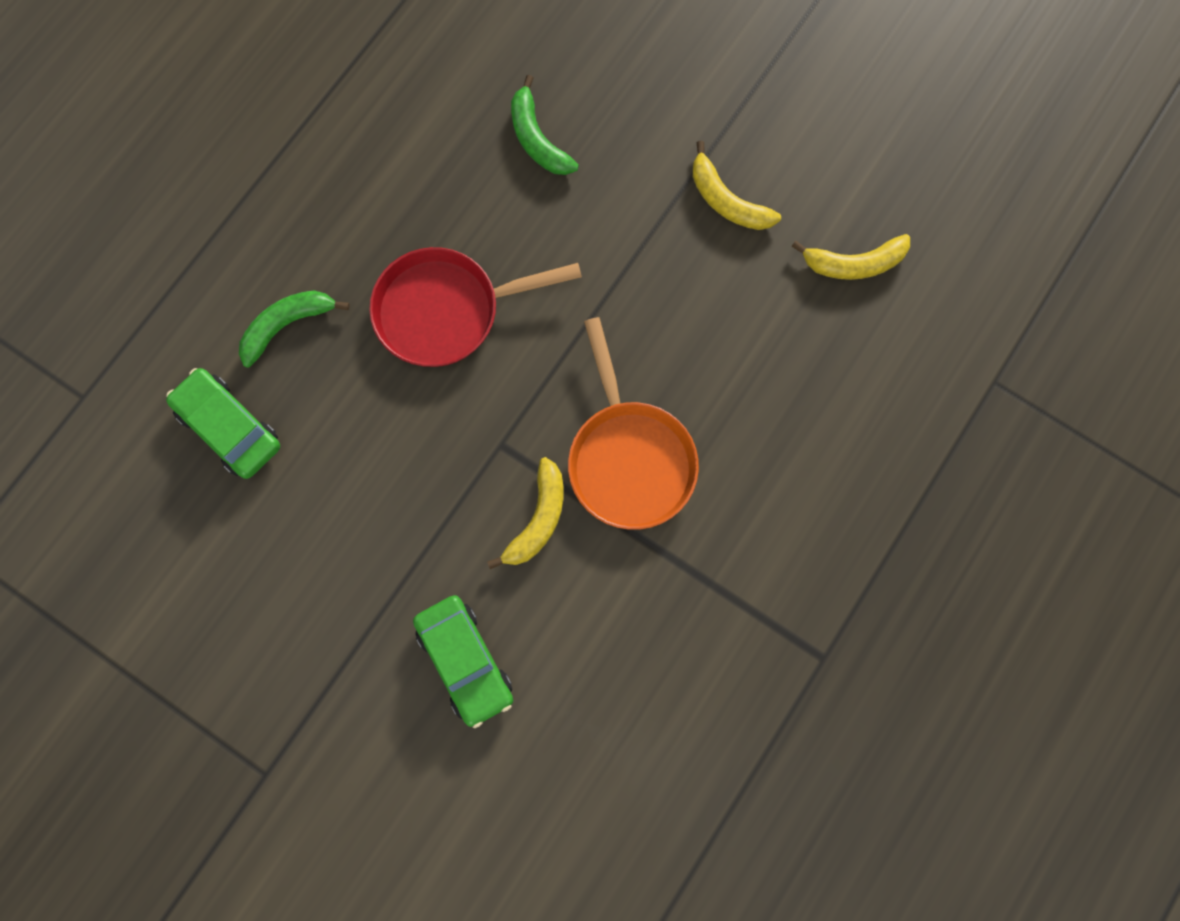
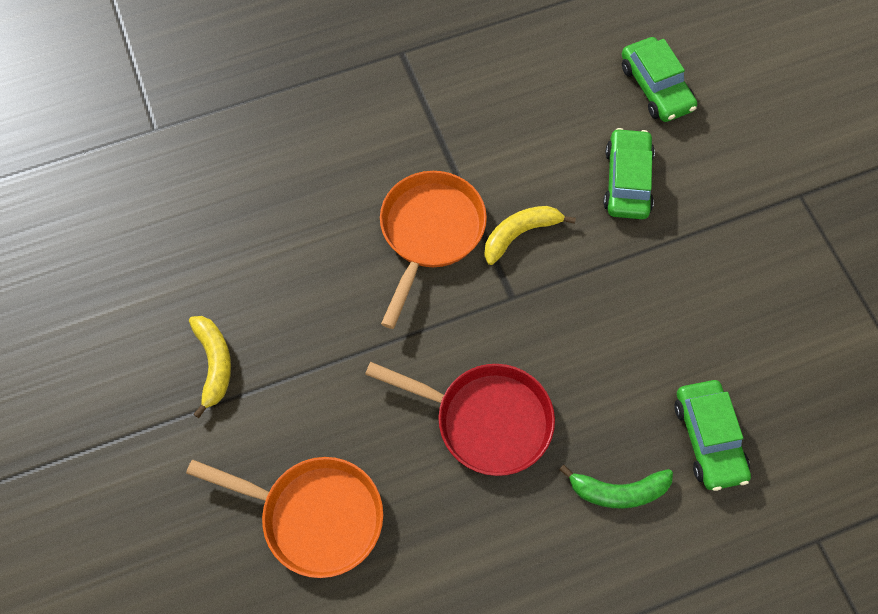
camera: 145 degrees left, 10 degrees down
green banana [511,75,579,175] -> orange pan [186,457,383,578]
yellow banana [791,234,910,280] -> none
none -> green car [622,37,697,122]

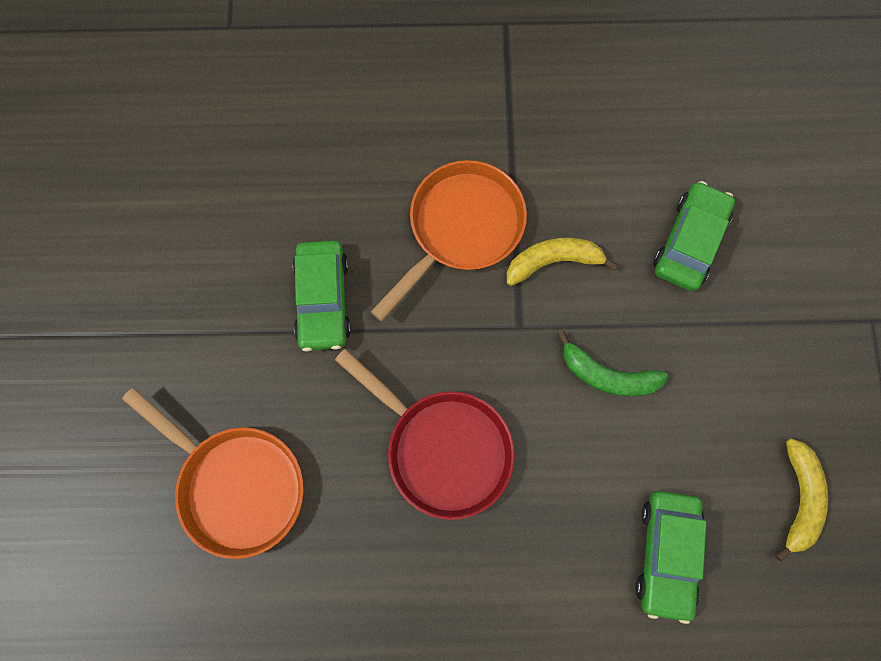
camera: 20 degrees right, 10 degrees up
yellow banana [189,316,231,418] -> yellow banana moved to [775,439,828,562]
green banana [559,465,673,509] -> green banana moved to [557,331,668,397]
green car [622,37,697,122] -> green car moved to [292,241,351,351]

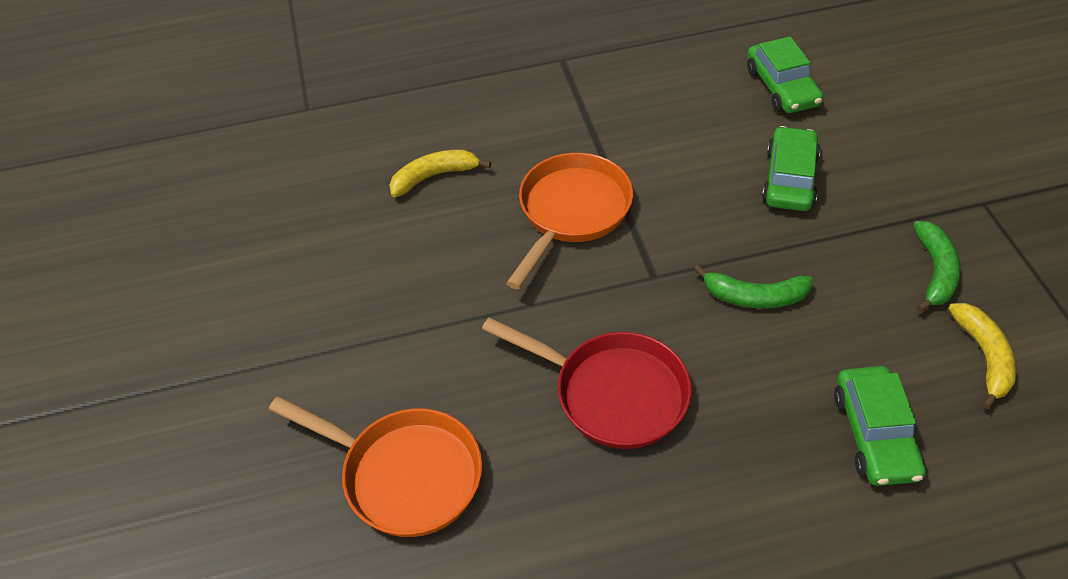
camera: 10 degrees left, 25 degrees down
green car [292,241,351,351] -> green car moved to [747,36,823,113]
yellow banana [507,238,618,286] -> yellow banana moved to [389,150,491,197]
none -> green banana [913,221,961,312]

